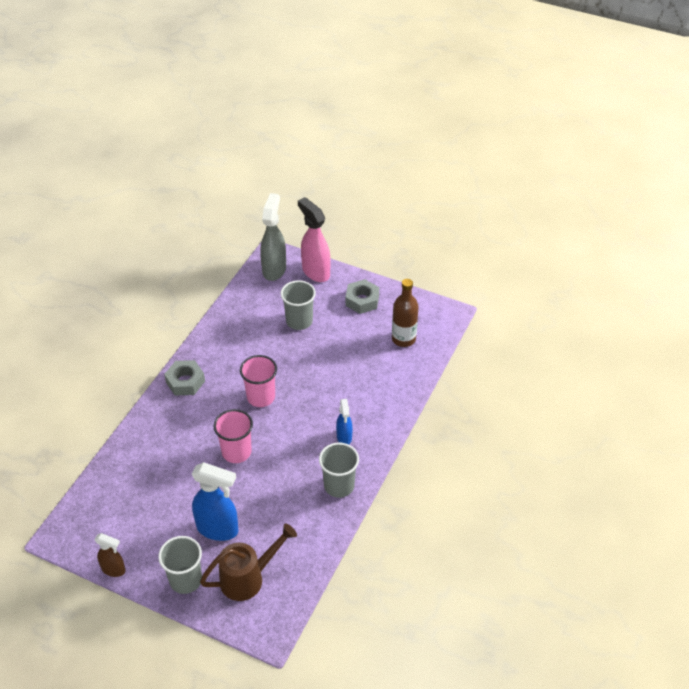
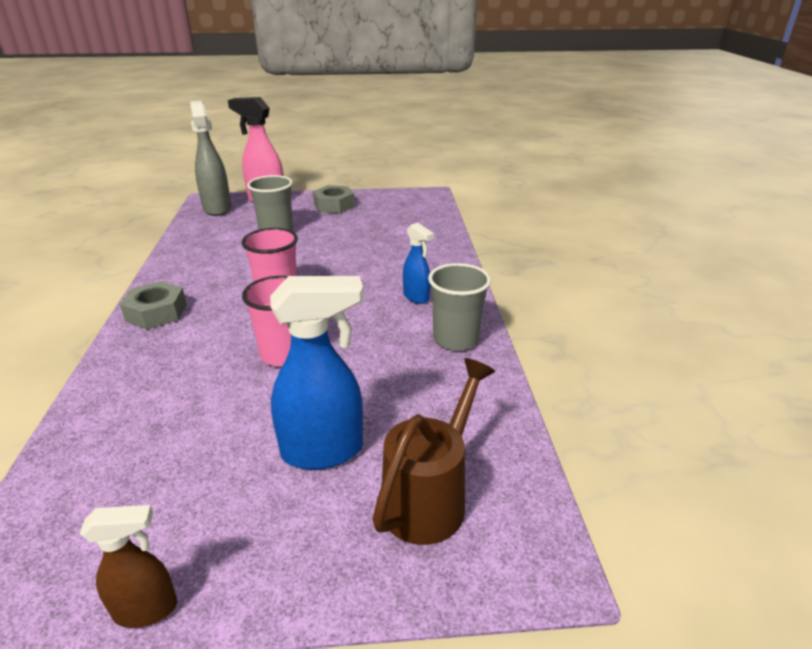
camera: 30 degrees left, 15 degrees down
grey cup [158,536,202,594] -> none
brown bottle [392,279,419,347] -> none

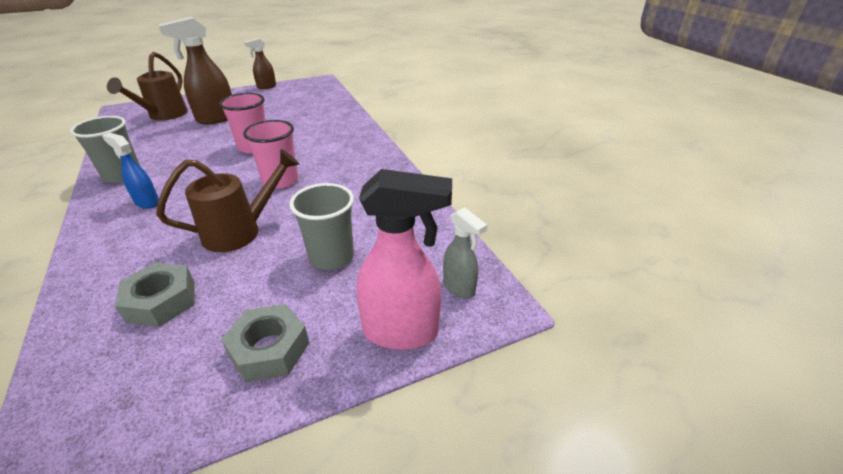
camera: 160 degrees right, 5 degrees up
grey nut [120,281,187,329] -> grey nut moved to [115,262,194,327]
grey spray bottle [190,101,231,216] -> grey spray bottle [443,207,487,298], size x0.57
blue spray bottle [270,276,364,470] -> brown spray bottle [158,16,232,124]
none -> brown watering can [156,149,299,252]

